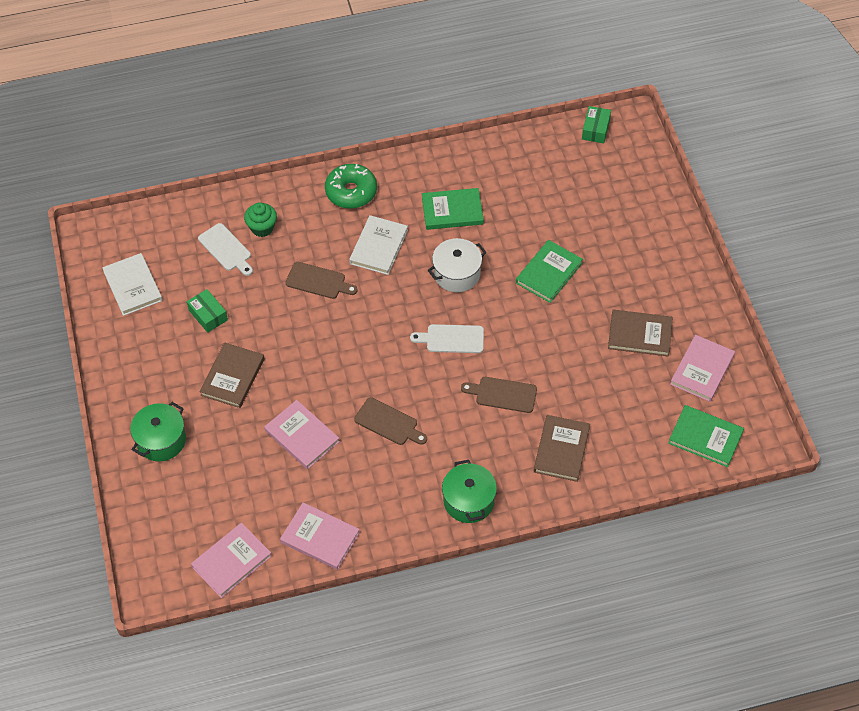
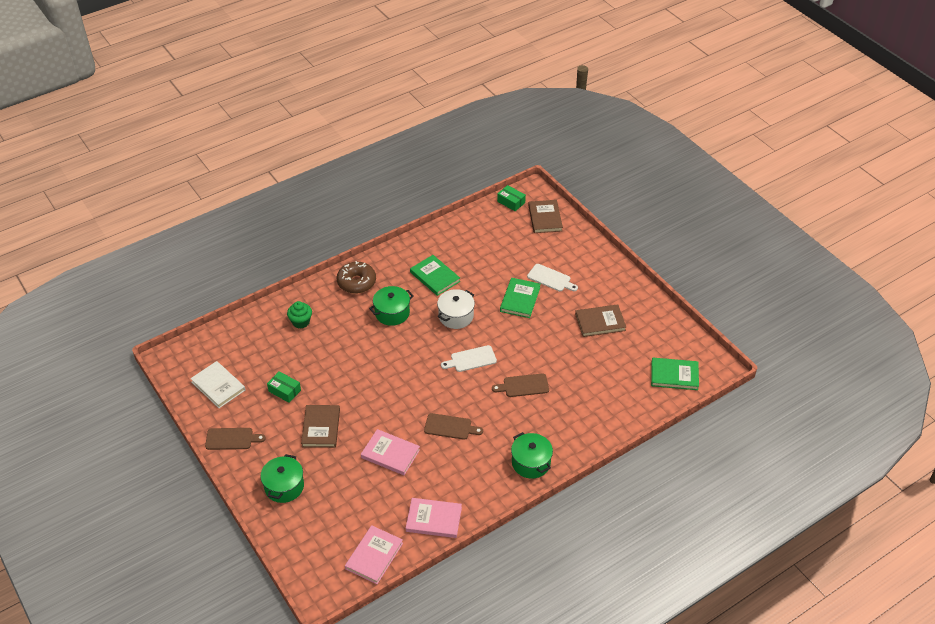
camera: 20 degrees left, 10 degrees down
white cutting board [198,223,253,276] -> white cutting board moved to [527,264,578,291]
brown cutting board [285,262,357,299] -> brown cutting board moved to [205,428,266,450]
green donut [325,164,377,209] -> brown donut [337,261,376,294]
white book [349,215,408,275] -> green pot [369,286,414,326]
green book [422,188,484,230] -> green book turned 75 degrees clockwise [410,255,460,296]
brown book [534,415,590,482] -> brown book moved to [528,200,563,233]
green box [582,106,611,143] -> green box turned 45 degrees counterclockwise [497,185,526,211]
pink book [670,335,735,402] -> none

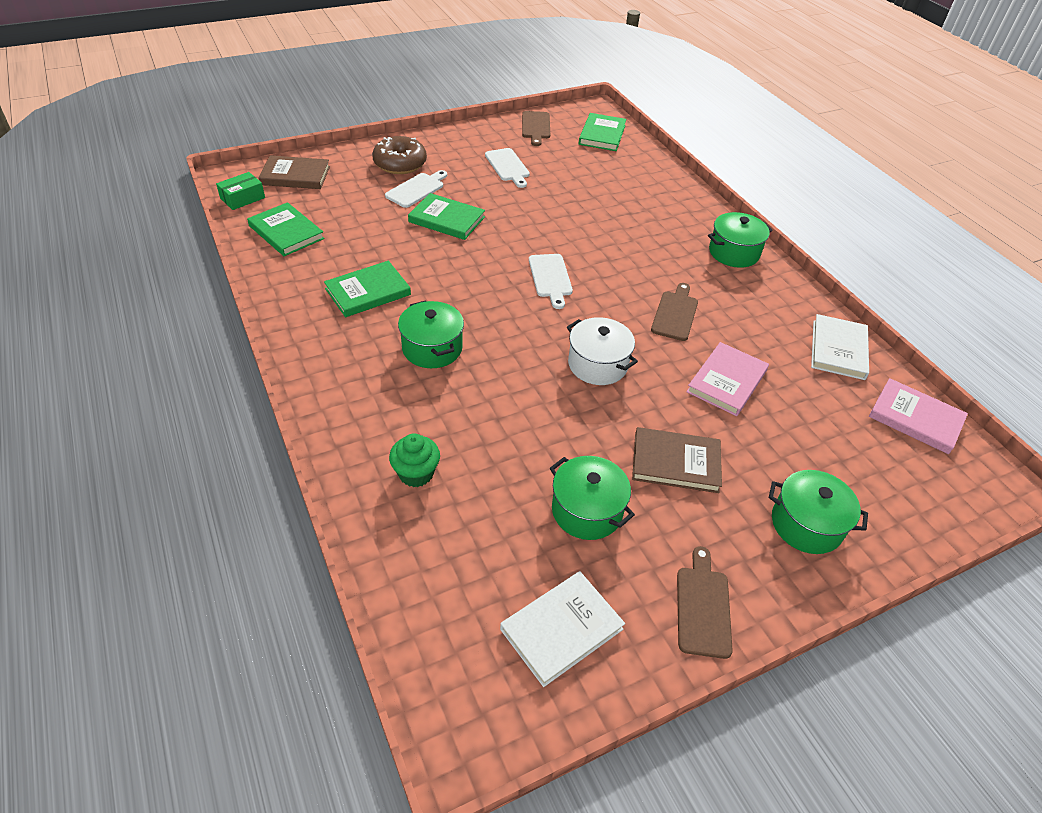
camera: 85 degrees left, 0 degrees up
green box [267,371,301,403] -> green pot [550,456,635,540]
brown donut [337,261,376,294] -> brown donut moved to [372,136,427,174]
pink book [406,498,462,538] -> white book [811,314,869,380]
white pot [437,289,475,329] -> white pot moved to [567,317,638,385]
brown cutting board [492,373,549,397] -> brown cutting board moved to [522,111,550,146]
brown book [575,304,626,337] -> white cutting board [485,148,530,188]
none -> green book [247,202,324,256]

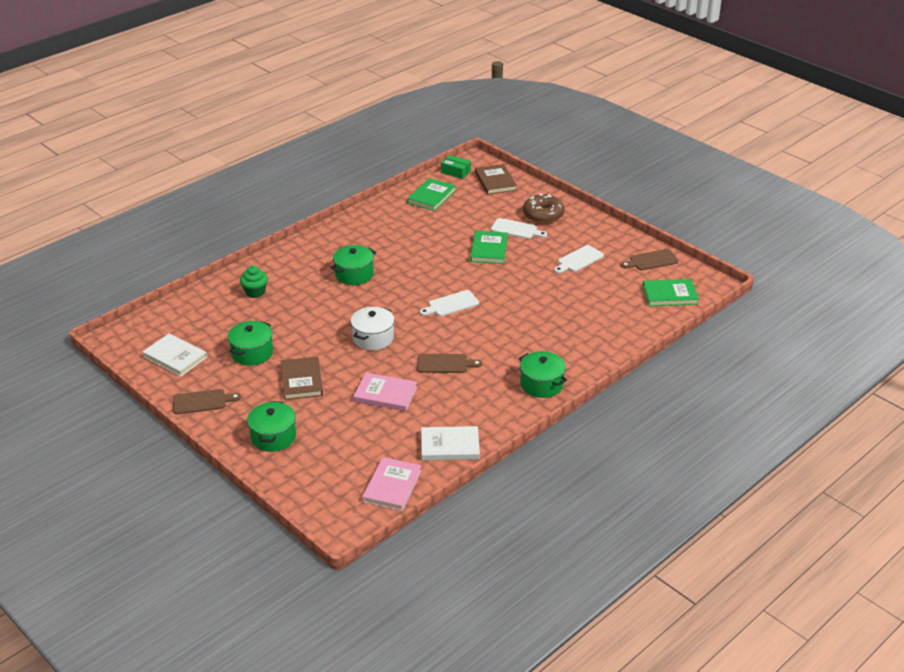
camera: 75 degrees right, 10 degrees down
green book [324,261,411,317] -> none

